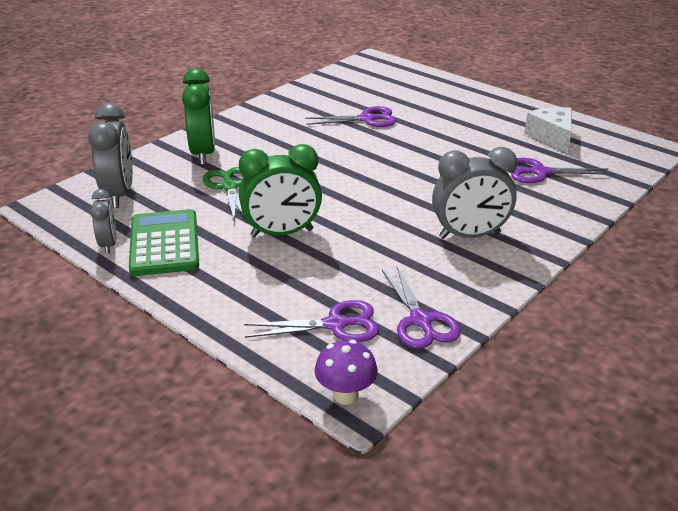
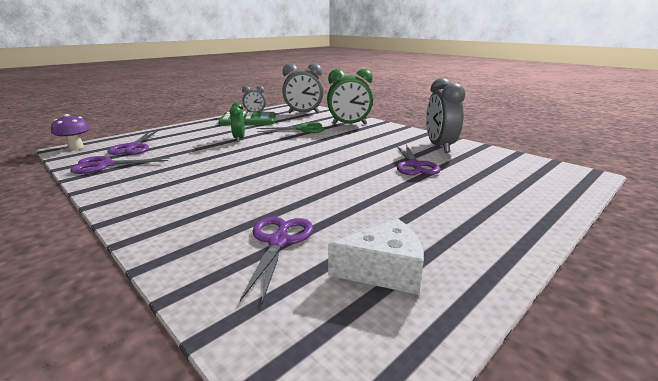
camera: 95 degrees right, 10 degrees down
green clock [239,144,322,237] -> green clock [230,103,245,142], size x0.57
grey clock [432,147,518,239] -> grey clock moved to [426,78,465,153]

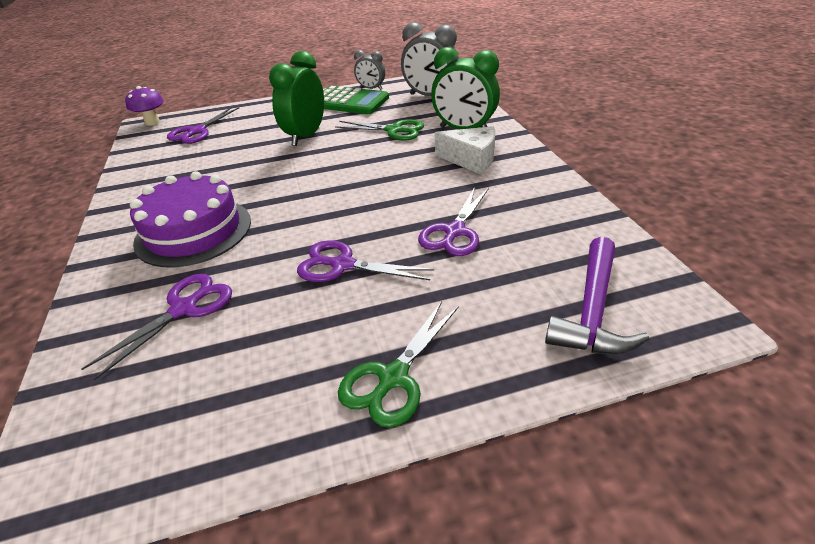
camera: 30 degrees right, 15 degrees up
purple scissors [70,156,170,174] -> purple scissors moved to [297,240,434,282]
green clock [230,103,245,142] -> green clock [269,51,324,146], size x1.75
white cheese [328,218,424,295] -> white cheese moved to [435,126,495,174]
grey clock [426,78,465,153] -> none
none -> purple cake [130,171,251,267]
none -> green scissors [338,301,459,428]
none -> purple hammer [545,237,649,355]

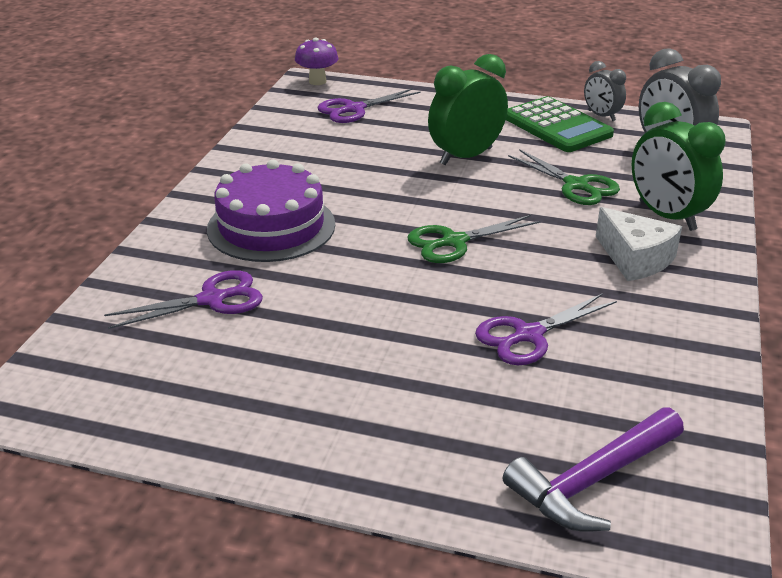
camera: 30 degrees right, 5 degrees down
purple scissors [297,240,434,282] -> none
green scissors [338,301,459,428] -> green scissors moved to [408,215,540,263]

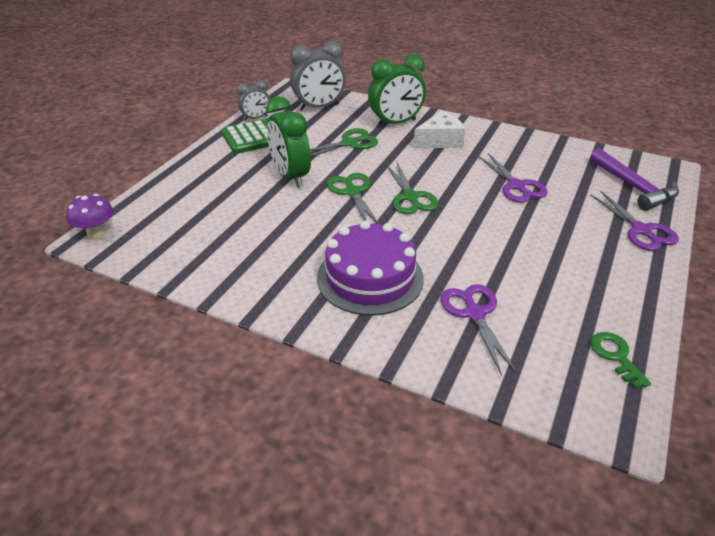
camera: 80 degrees left, 5 degrees up
purple scissors [317,88,420,123] -> purple scissors moved to [590,191,679,251]
none -> green scissors [327,173,379,224]
none -> green key [591,332,651,389]

